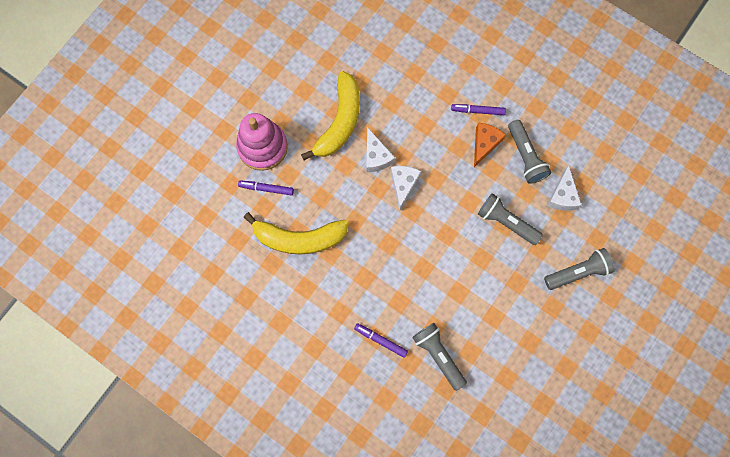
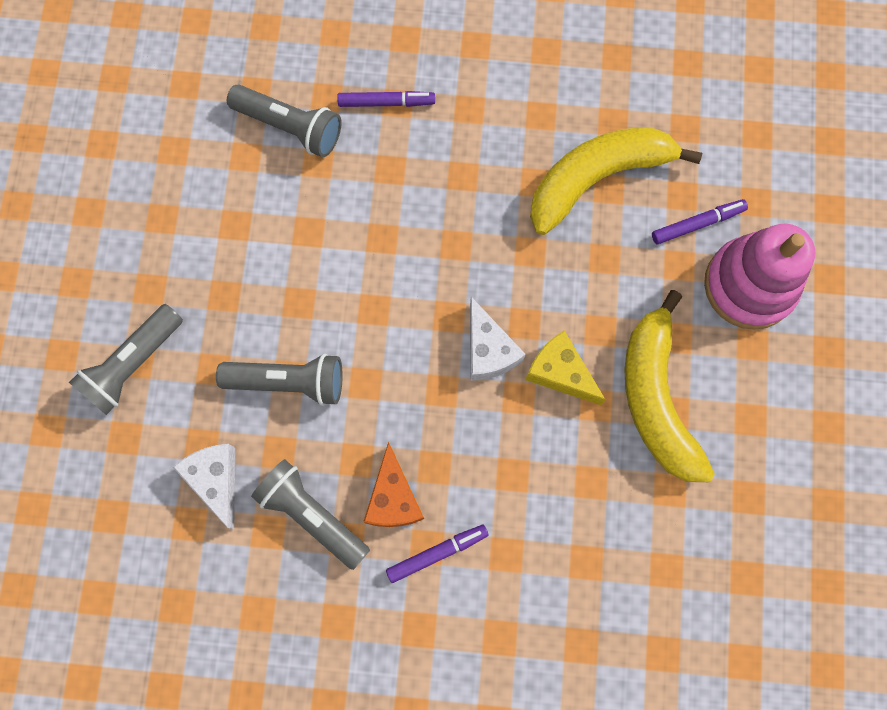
camera: 150 degrees right, 0 degrees up
white cheese [366,127,395,172] -> yellow cheese [525,331,606,405]

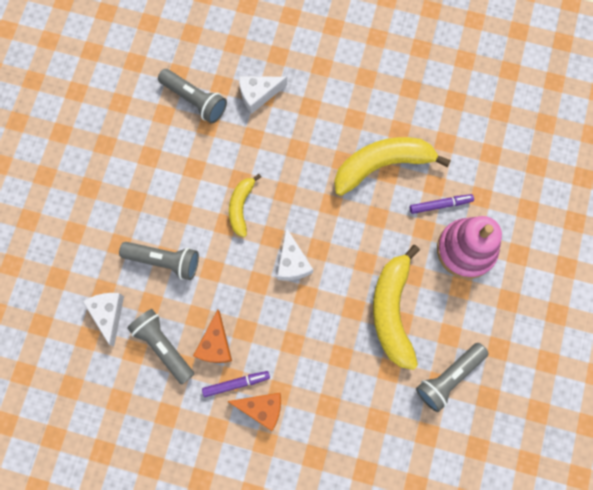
camera: 10 degrees right, 0 degrees up
grey flashlight [69,304,183,415] -> grey flashlight moved to [416,343,489,412]
purple marker [337,91,435,107] -> white cheese [239,76,287,114]
yellow cheese [525,331,606,405] -> none
none -> orange cheese [227,393,281,431]
none -> yellow banana [229,174,261,237]

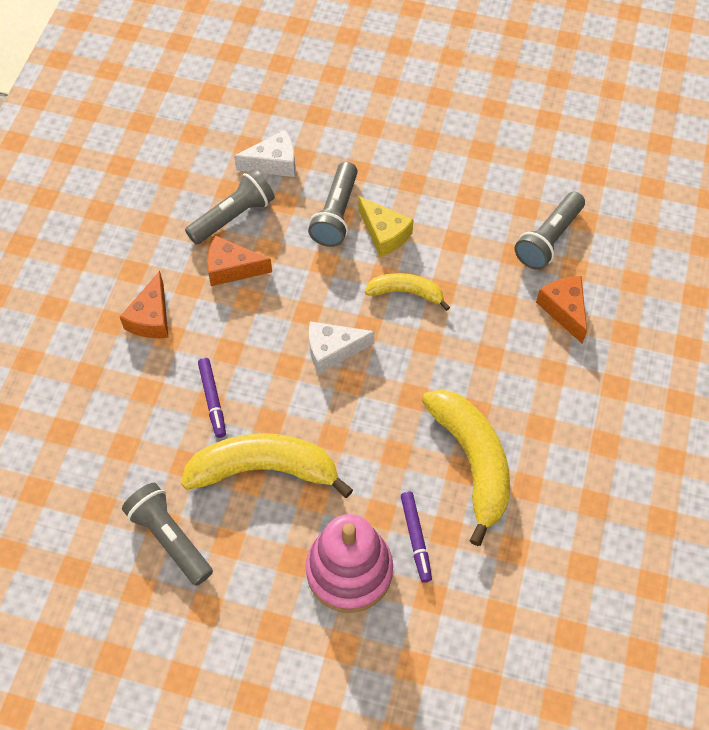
camera: 90 degrees right, 15 degrees down
purple marker [202,371,270,397] -> purple marker moved to [198,358,226,438]
white cheese [239,76,287,114] -> orange cheese [536,276,587,344]
none -> yellow cheese [358,196,414,257]

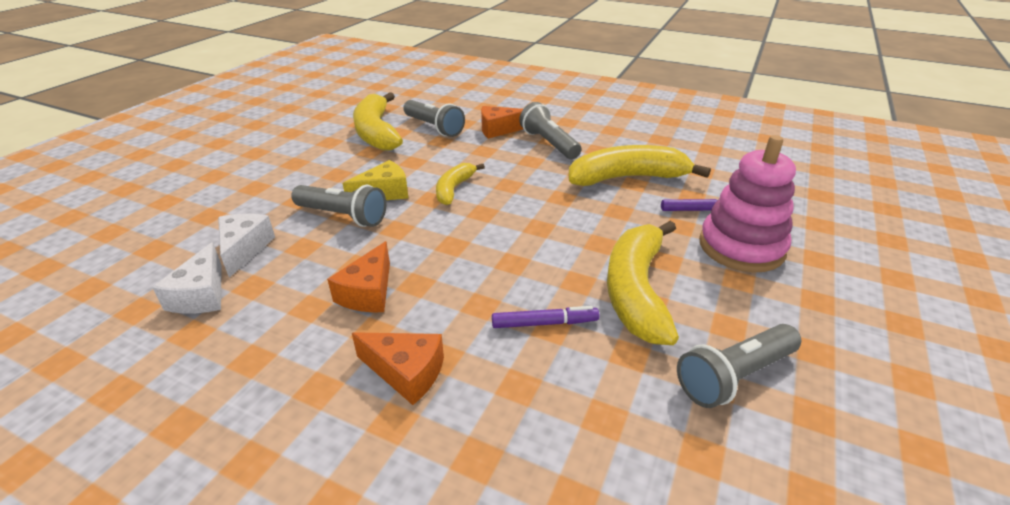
camera: 80 degrees left, 25 degrees down
grey flashlight [185,169,275,245] -> grey flashlight moved to [519,102,581,159]
white cheese [309,321,375,374] -> white cheese moved to [152,242,222,314]
none -> yellow banana [353,92,403,151]

